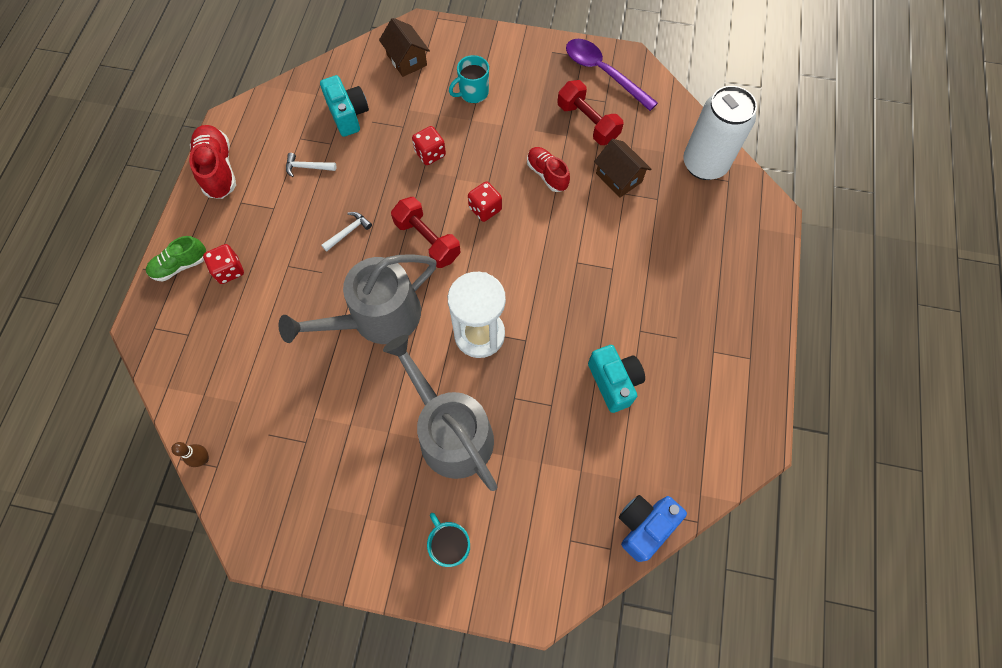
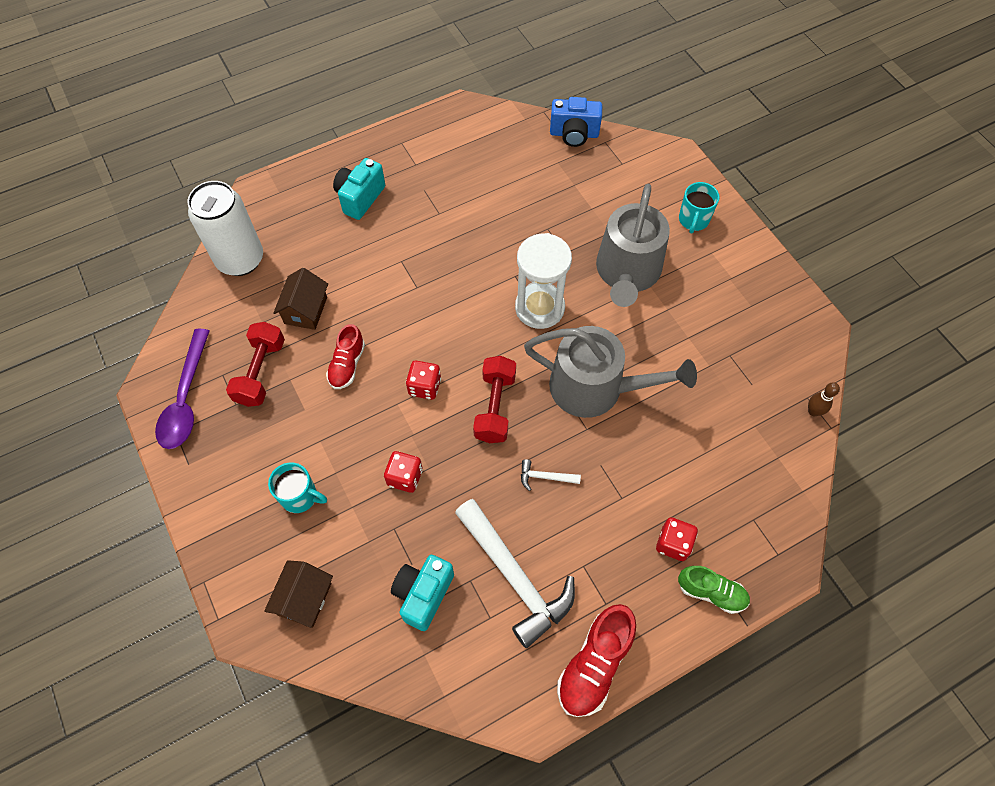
camera: 130 degrees left, 5 degrees down
white hammer [286,153,336,177] -> white hammer [455,499,575,648], size x2.38
turquoise camera [588,345,645,413] -> turquoise camera moved to [333,158,385,220]

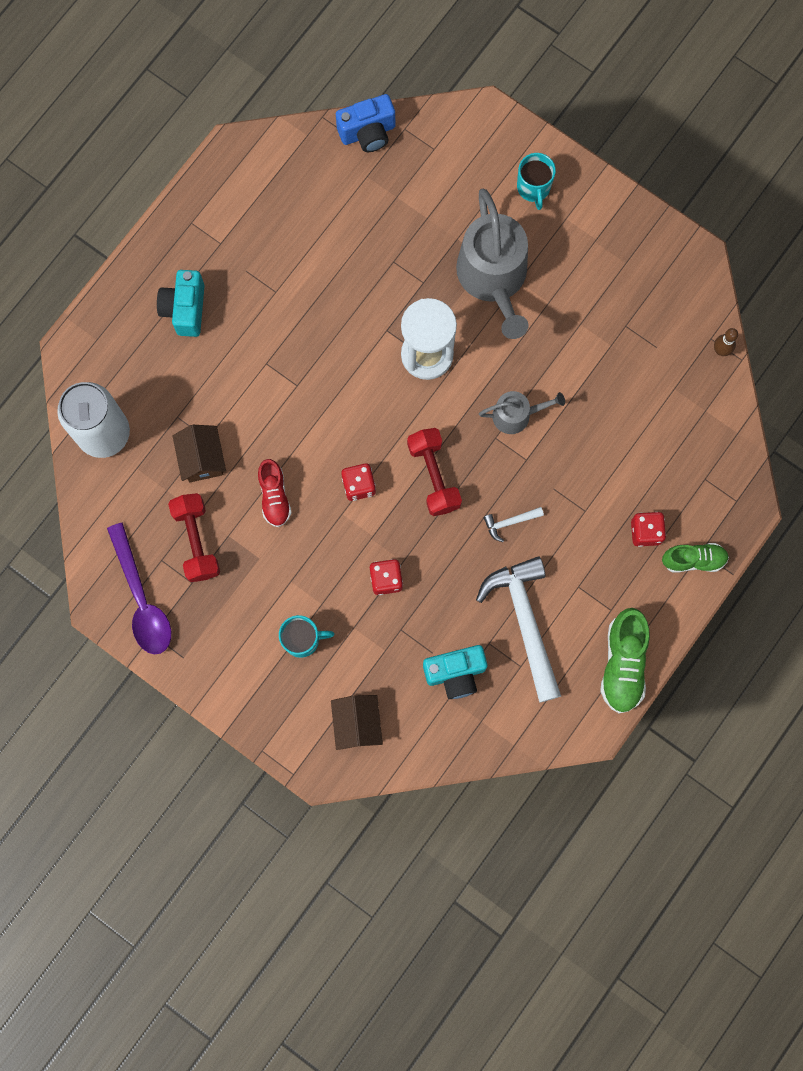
camera: 25 degrees left, 15 degrees up
turquoise camera [391,555,454,631] -> turquoise camera turned 105 degrees counterclockwise [423,645,487,699]
white hammer [455,499,575,648] -> white hammer turned 135 degrees counterclockwise [476,556,561,702]
grey watering can [524,326,697,418] -> grey watering can [479,391,565,434], size x0.51
red shoe [557,604,636,717] -> green shoe [600,608,650,713]

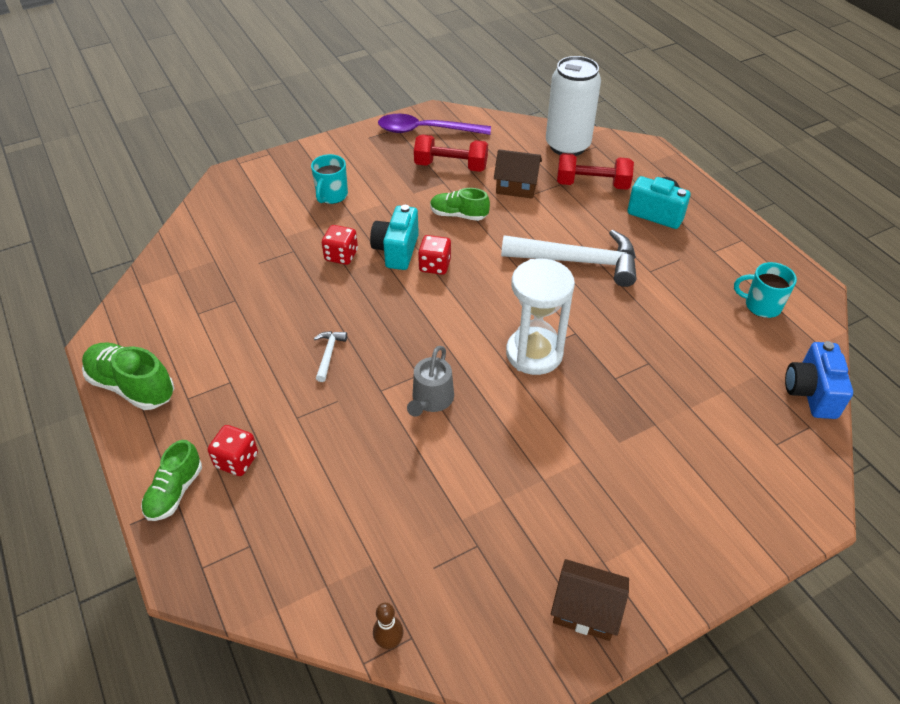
camera: 115 degrees right, 30 degrees down
red shoe [258,459,292,527] -> green shoe [430,188,490,221]
brown house [331,695,383,750] -> brown house moved to [551,559,629,641]
red dumbbell [407,428,462,516] -> red dumbbell moved to [557,153,634,190]
turquoise camera [423,645,487,699] -> turquoise camera moved to [370,205,419,270]
grey watering can [456,189,529,339] -> none
white hammer [476,556,561,702] -> white hammer moved to [501,230,636,287]
turquoise mug [517,153,556,210] -> turquoise mug moved to [734,262,797,318]

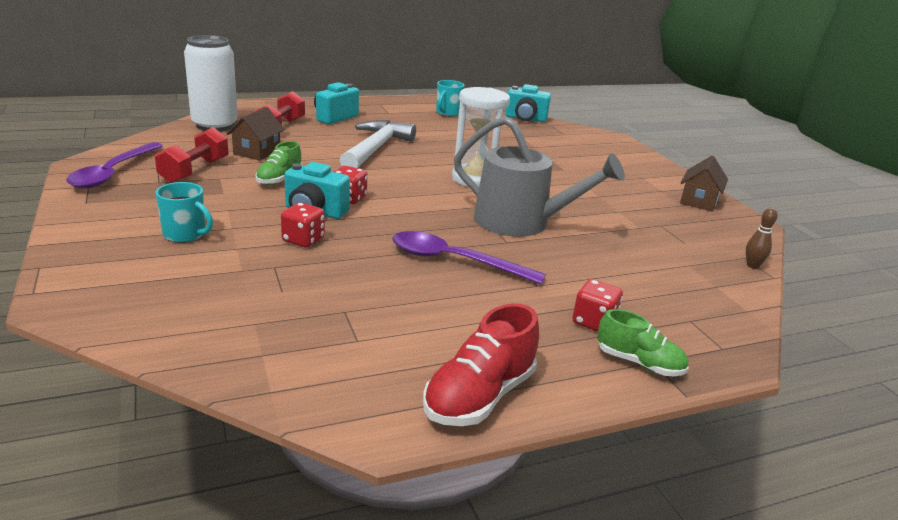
camera: 85 degrees left, 20 degrees down
green shoe [82,343,174,410] -> red shoe [423,303,539,426]
white hammer [314,331,347,382] -> purple spoon [392,231,546,284]
grey watering can [407,346,454,417] -> grey watering can [454,116,625,237], size x1.95
blue camera [785,341,853,419] -> turquoise camera [505,84,551,122]

